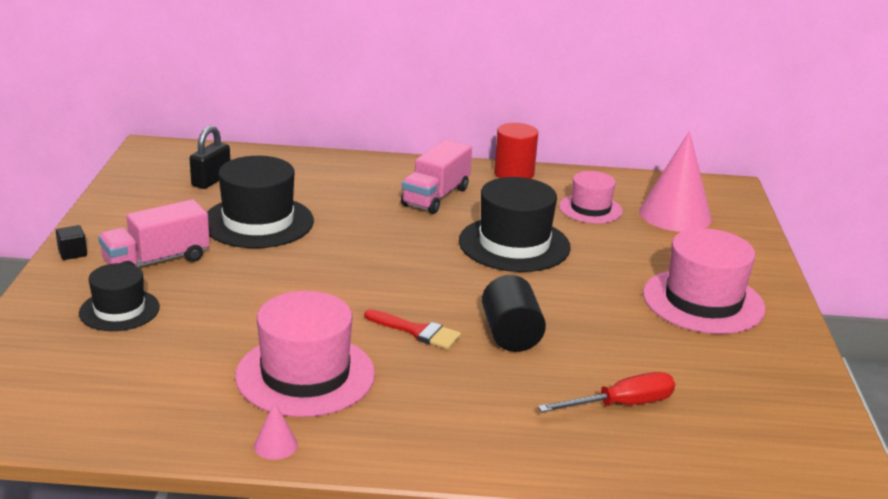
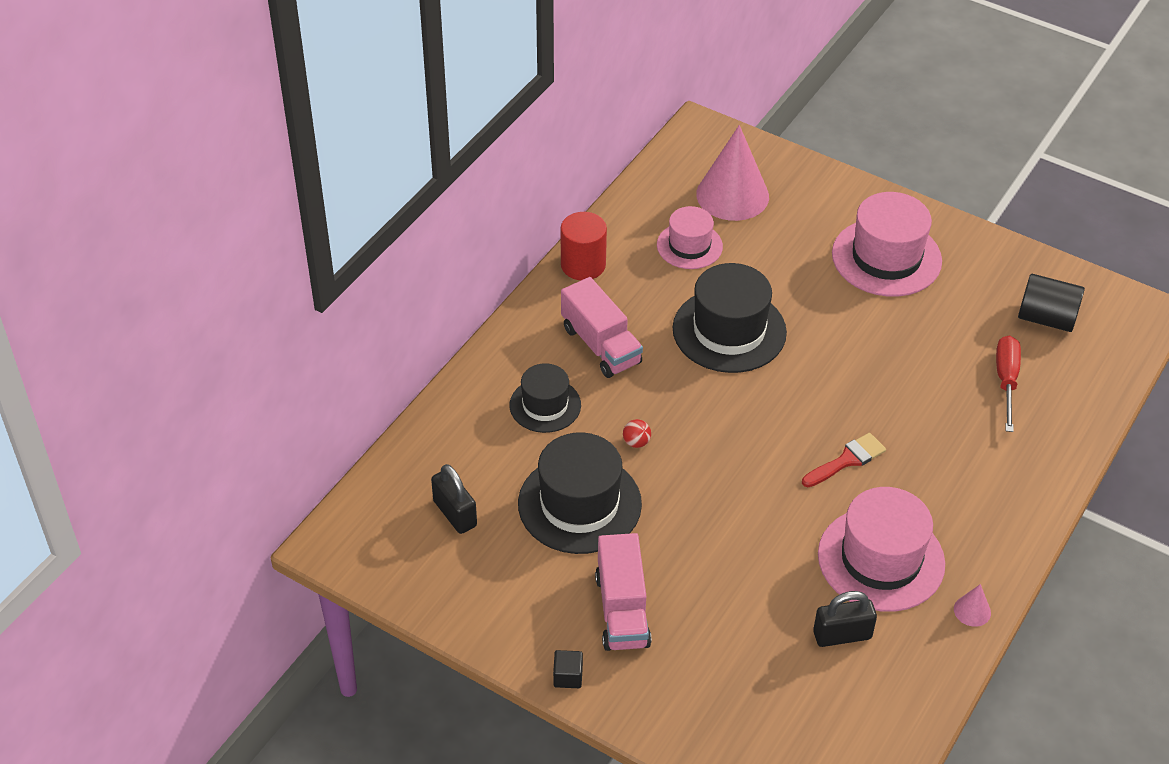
camera: 60 degrees left, 20 degrees up
black hat [79,263,160,331] -> black hat moved to [510,363,581,433]
black cylinder [482,275,546,352] -> black cylinder moved to [1018,274,1085,332]
none -> red ball [623,419,651,448]
none -> black padlock [813,591,877,647]

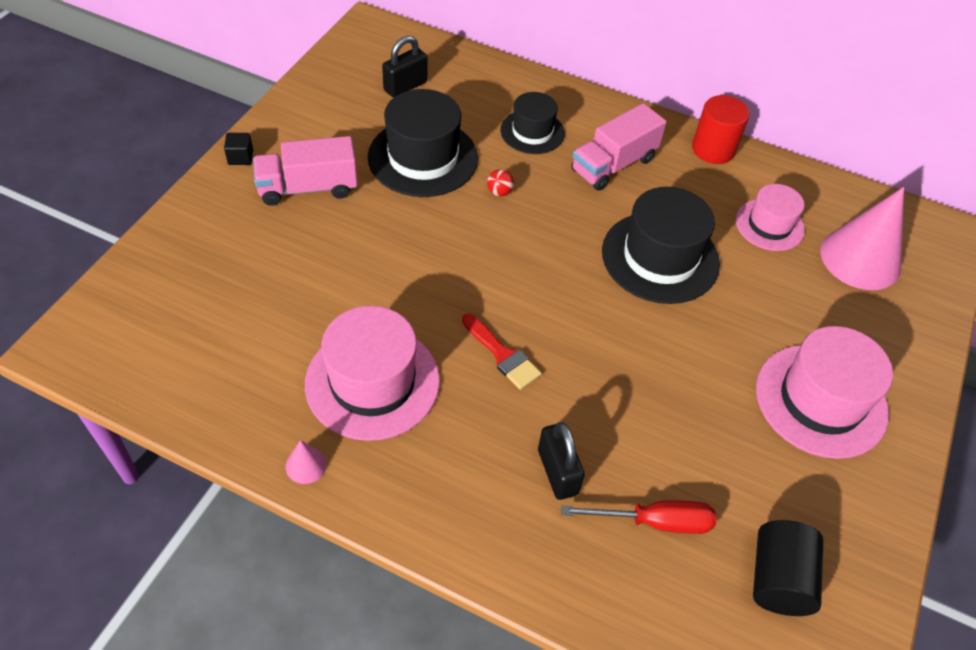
camera: 80 degrees right, 5 degrees up
black padlock [813,591,877,647] -> black padlock moved to [538,422,585,500]

